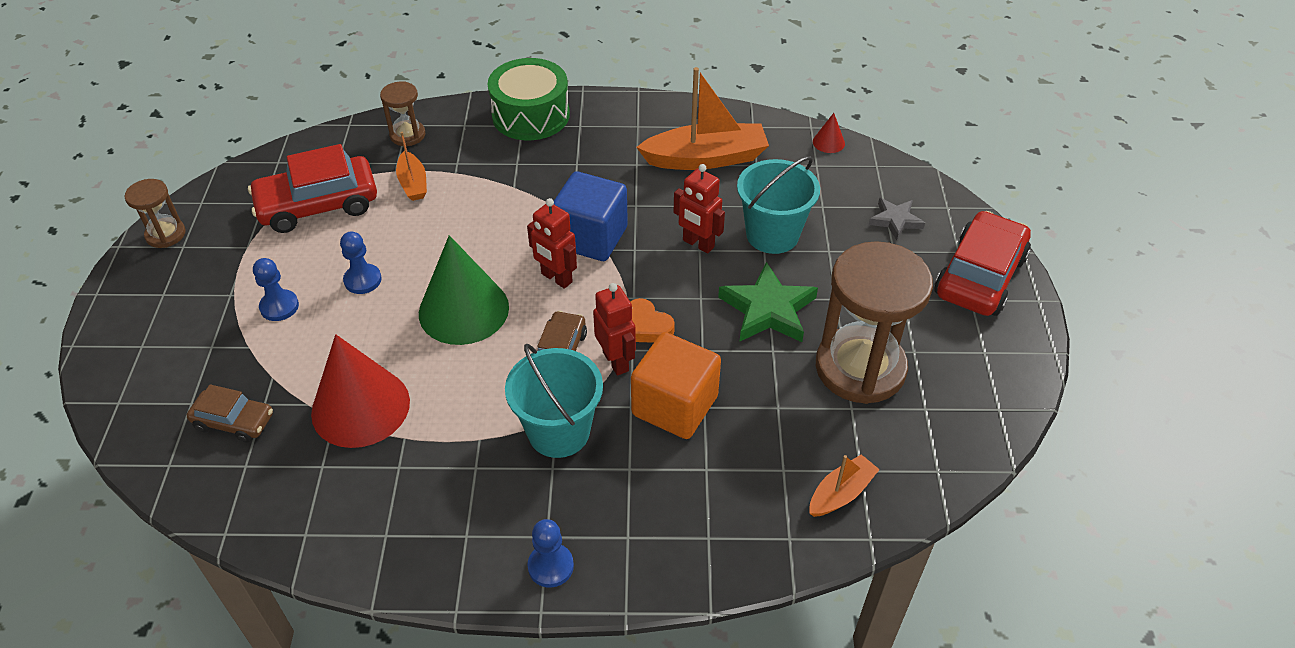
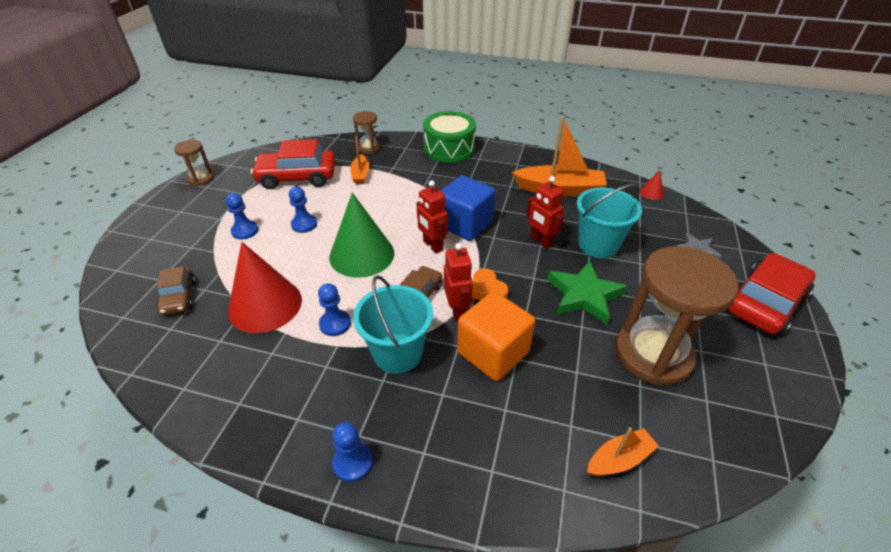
camera: 15 degrees right, 5 degrees down
brown car [187,384,273,443] -> brown car turned 45 degrees clockwise [157,266,196,315]
none -> blue pawn [318,283,351,336]

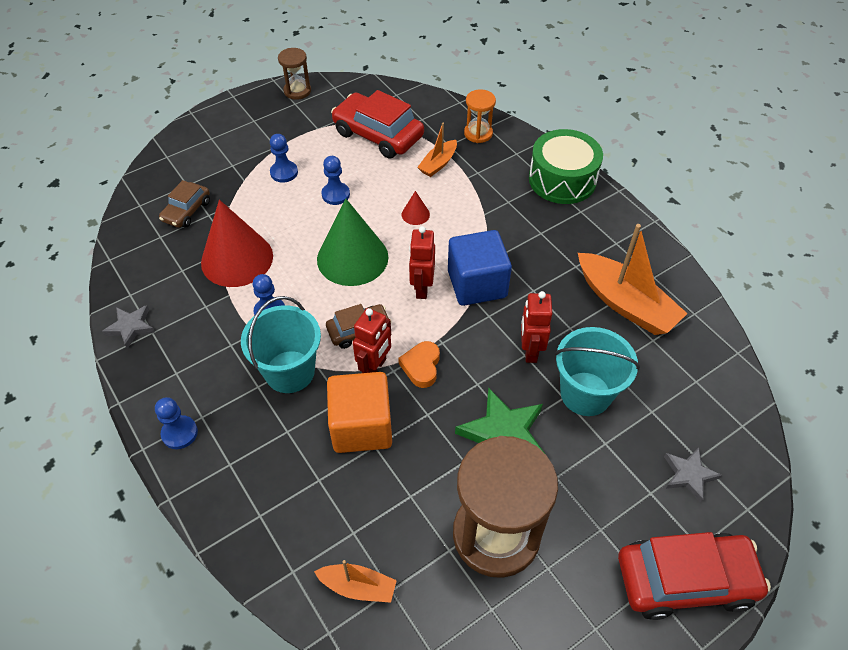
camera: 40 degrees right, 10 degrees up
brown hourglass [353,111,380,154] -> orange hourglass [464,89,496,143]
red cone [640,170,664,200] -> red cone moved to [402,191,430,225]
none -> grey star [102,305,155,349]

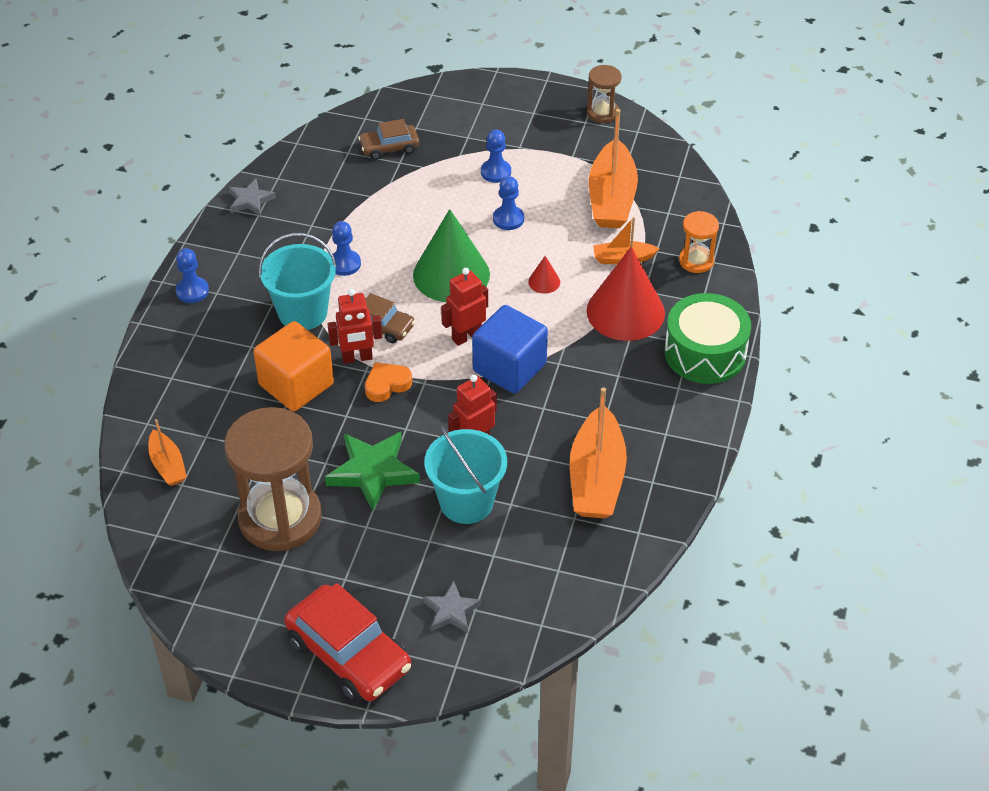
camera: 50 degrees right, 5 degrees down
red cone [201,200,273,287] -> red cone moved to [587,246,665,341]
red car [331,90,424,159] -> orange boat [589,109,638,228]

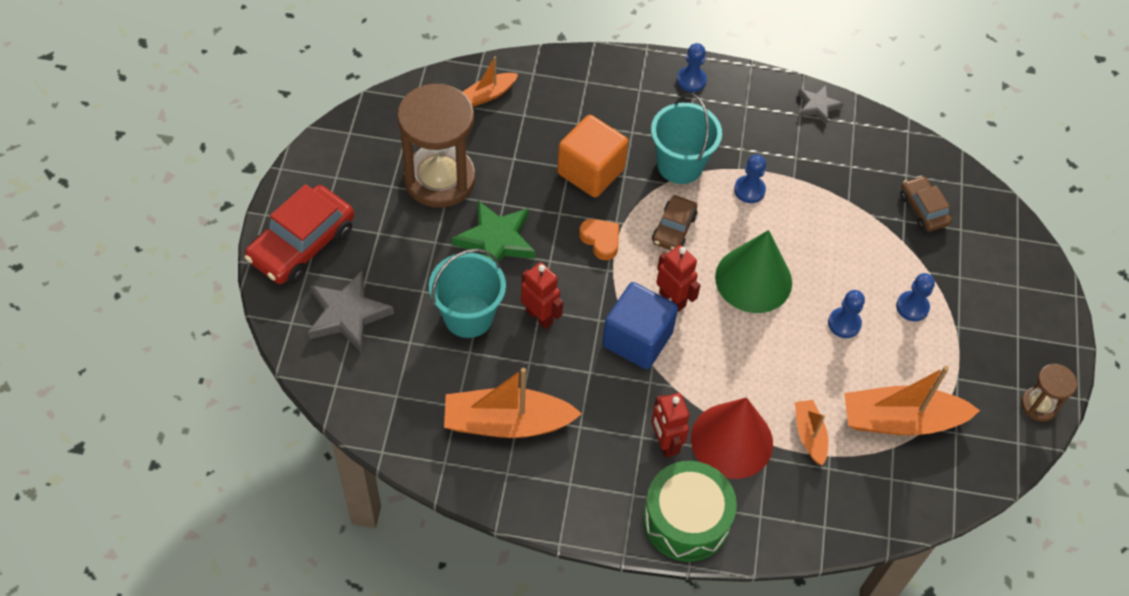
camera: 80 degrees right, 10 degrees up
red robot [328,289,382,364] -> red robot moved to [651,393,689,458]
grey star [423,581,482,633] -> grey star [308,271,394,352], size x1.69
red cone [528,256,560,294] -> none
orange hourglass [679,211,719,273] -> none

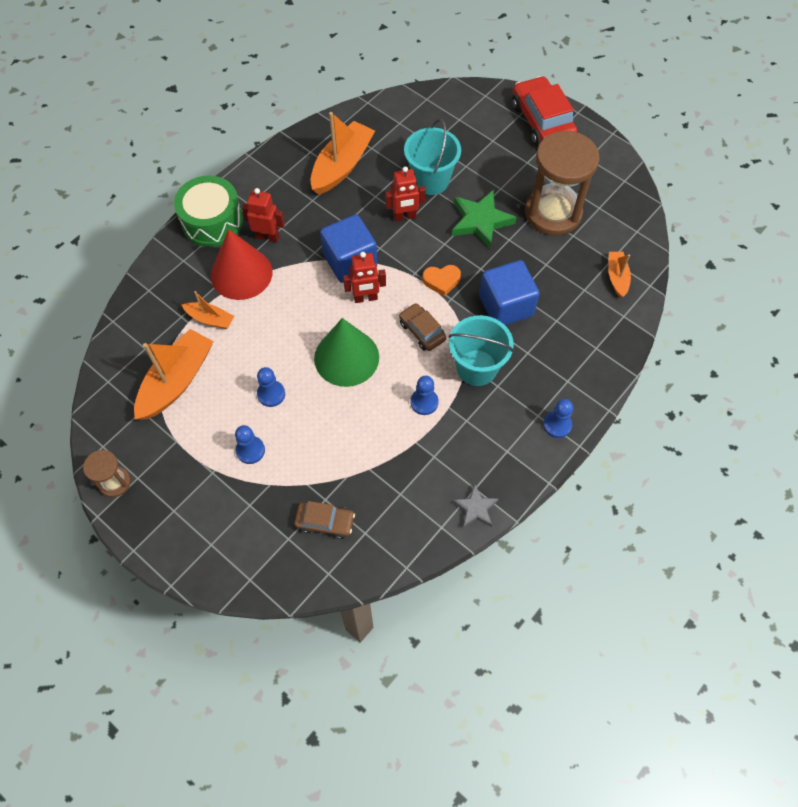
camera: 125 degrees right, 5 degrees up
grey star [308,271,394,352] -> none
orange cube [557,115,629,198] -> blue cube [479,260,540,325]

